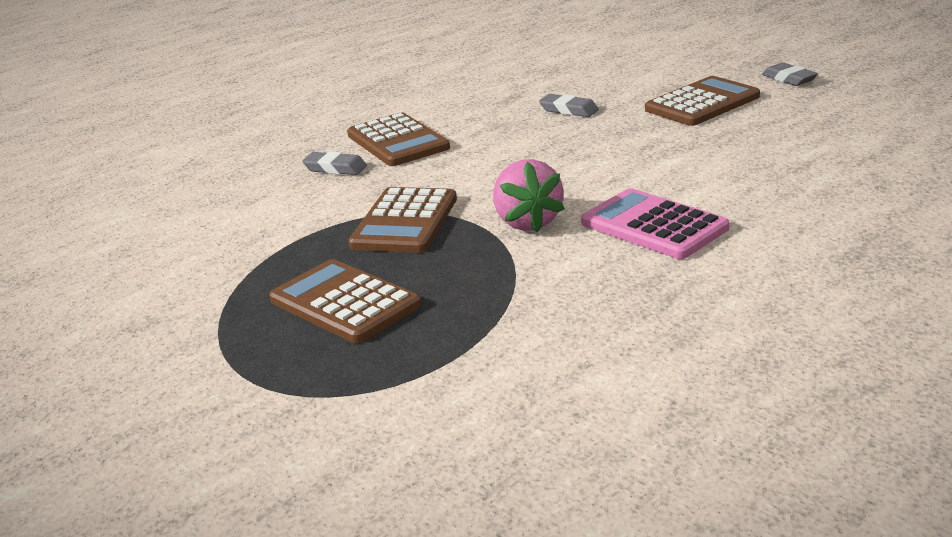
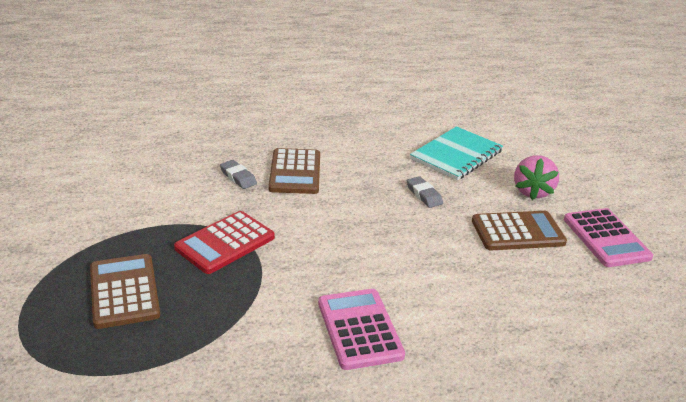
camera: 25 degrees right, 5 degrees up
brown calculator [348,187,457,253] -> red calculator [174,211,275,274]
pink strawberry [493,159,565,233] -> pink strawberry moved to [514,155,559,200]
grey eraser [762,62,818,86] -> pink calculator [564,208,653,267]
none -> turquoise notebook [410,126,503,180]

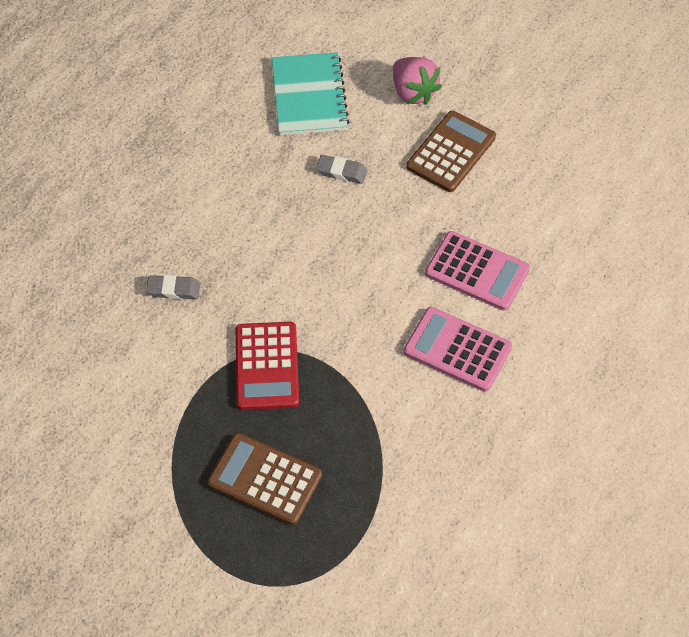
camera: 45 degrees left, 25 degrees up
brown calculator [269,148,320,194] -> none
pink calculator [564,208,653,267] -> pink calculator moved to [425,231,530,311]

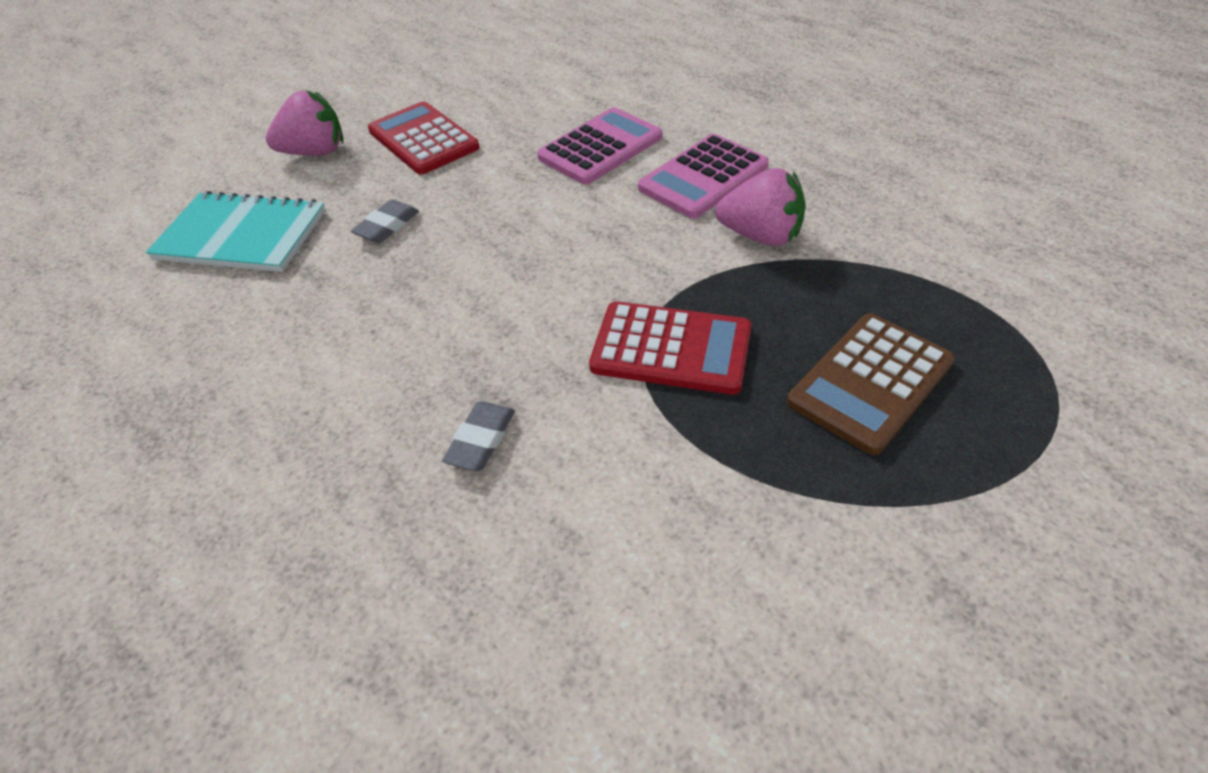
camera: 70 degrees left, 10 degrees down
brown calculator [406,111,496,192] -> red calculator [368,102,479,175]
none -> pink strawberry [715,168,805,246]

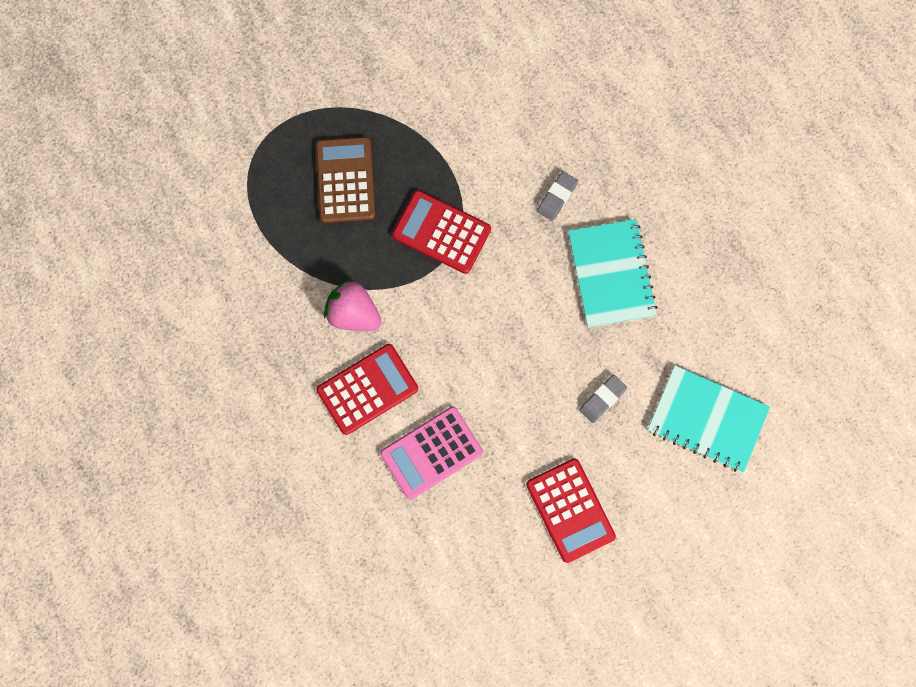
camera: 170 degrees left, 30 degrees up
pink strawberry [266,90,343,156] -> none
pink calculator [638,134,769,218] -> red calculator [316,344,418,435]
brown calculator [787,314,955,455] -> brown calculator turned 60 degrees counterclockwise [316,137,375,223]
none -> turquoise notebook [568,219,658,328]

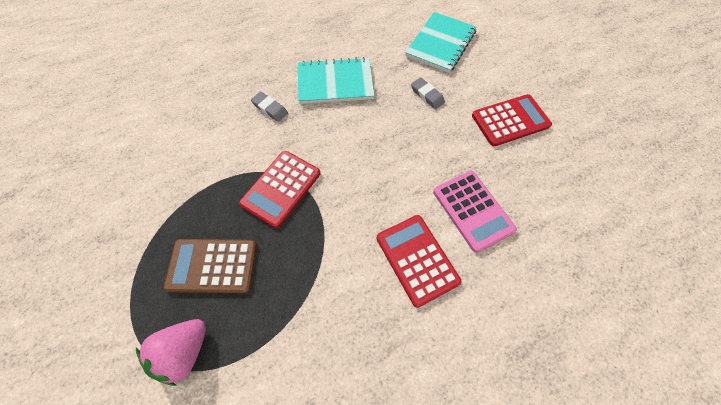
camera: 85 degrees left, 15 degrees down
pink strawberry [324,280,382,331] -> pink strawberry moved to [136,319,206,386]

